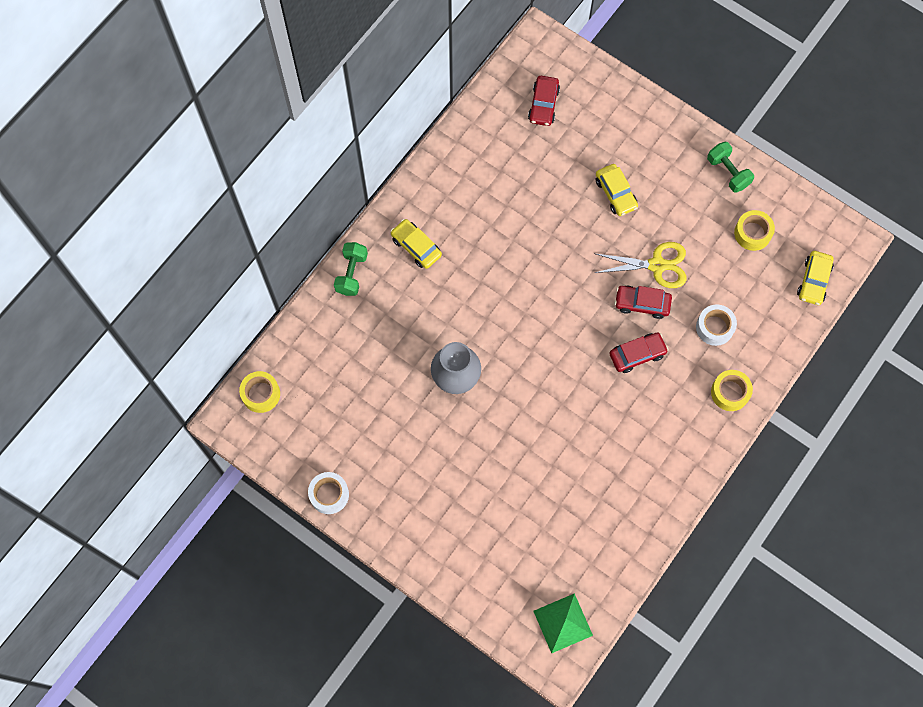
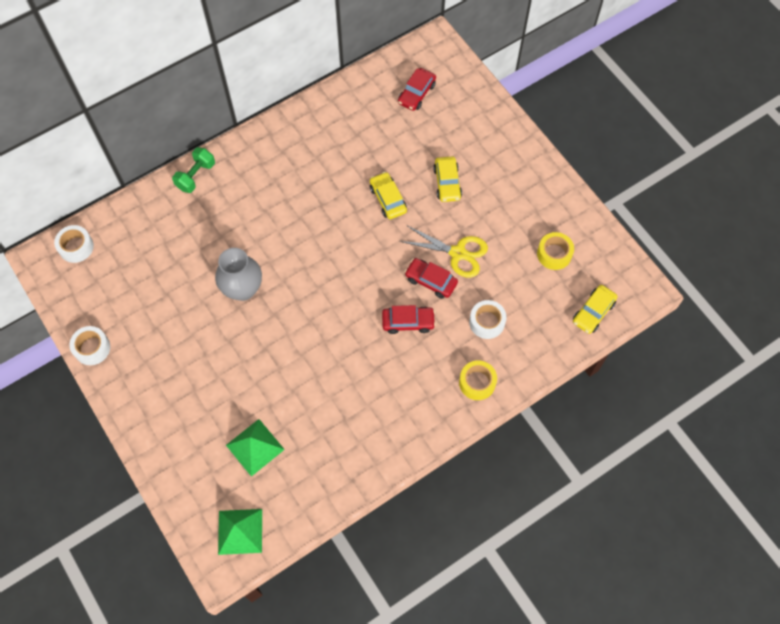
camera: 20 degrees right, 5 degrees down
yellow tape [239,371,280,413] -> white tape [54,225,94,263]
yellow car [391,219,442,269] -> yellow car moved to [370,172,407,219]
green dumbbell [707,142,754,193] -> none
none -> green pyramid [226,419,285,477]

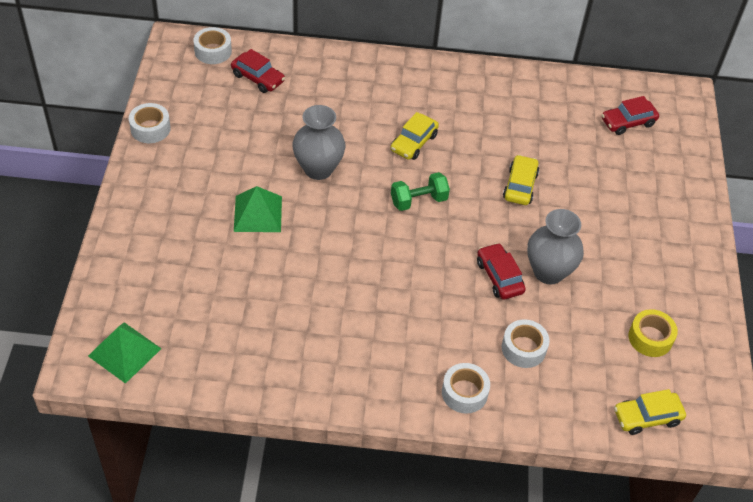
camera: 35 degrees right, 15 degrees down
green dumbbell [172,147,215,193] -> green dumbbell moved to [391,172,450,211]
green pyramid [226,419,285,477] -> green pyramid moved to [234,186,282,232]
red car [382,305,436,334] -> red car moved to [231,49,285,93]
yellow scissors [400,225,488,278] -> grey vase [527,209,584,284]
yellow car [433,157,462,202] -> yellow car moved to [391,112,439,160]
yellow tape [459,360,497,400] -> white tape [442,363,490,414]

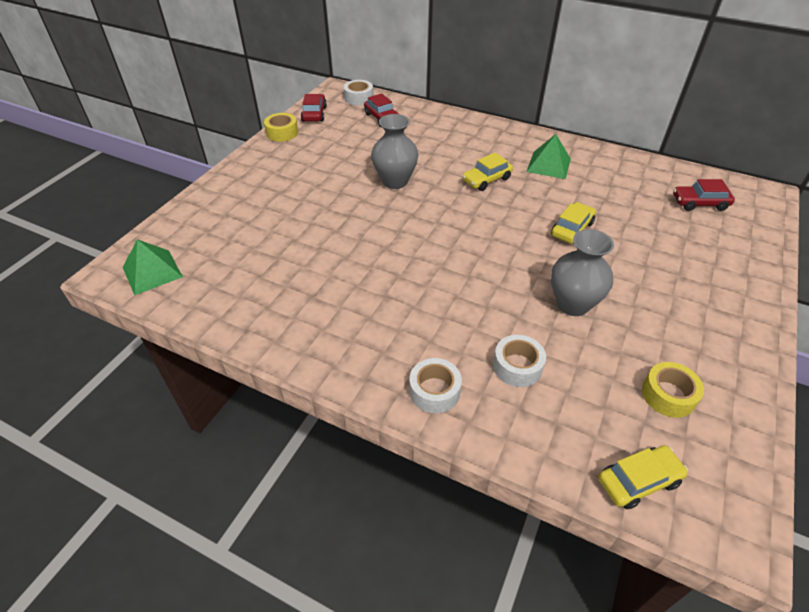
camera: 25 degrees right, 5 degrees down
white tape [129,103,171,143] -> yellow tape [264,113,298,142]
green pyramid [234,186,282,232] -> green pyramid moved to [527,134,571,179]
green dumbbell [391,172,450,211] -> none
red car [477,243,526,300] -> red car moved to [301,94,327,122]
yellow car [614,389,686,435] -> yellow car turned 150 degrees clockwise [598,445,688,510]

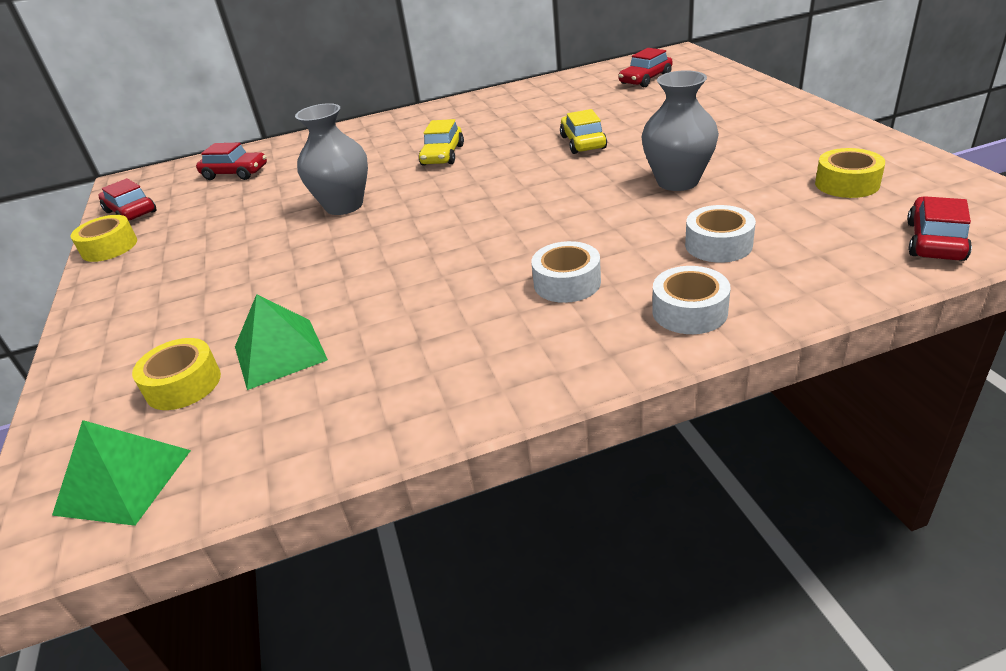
camera: 40 degrees left, 10 degrees down
white tape [344,80,373,106] -> white tape moved to [531,241,601,303]
green pyramid [527,134,571,179] -> green pyramid moved to [235,294,328,390]
yellow car [598,445,688,510] -> red car [907,196,972,261]
none -> yellow tape [132,338,221,410]

